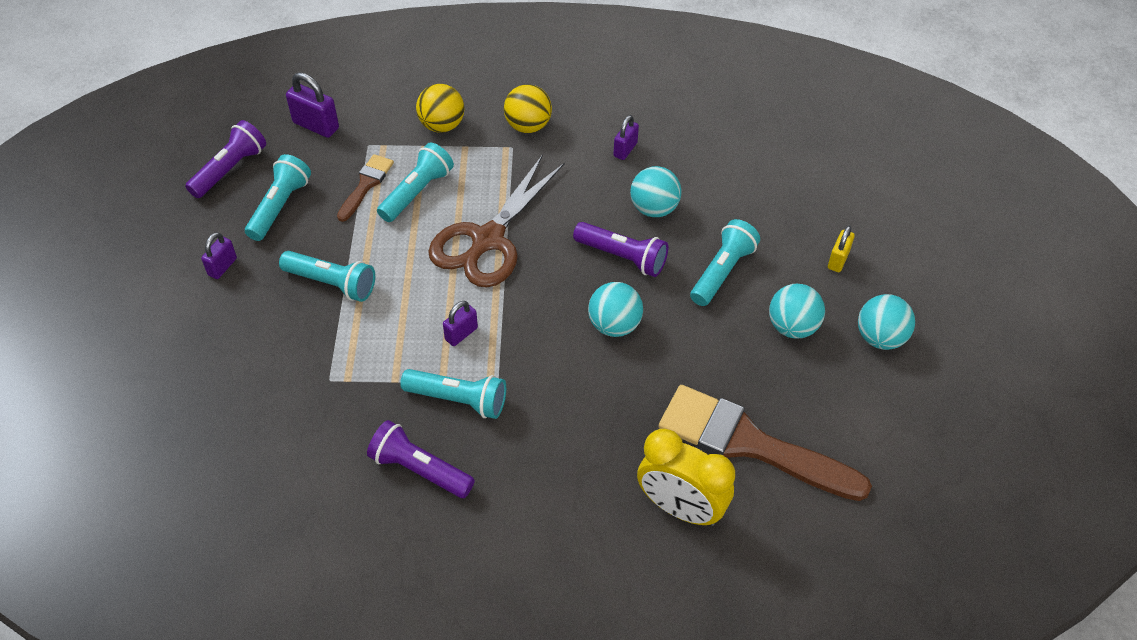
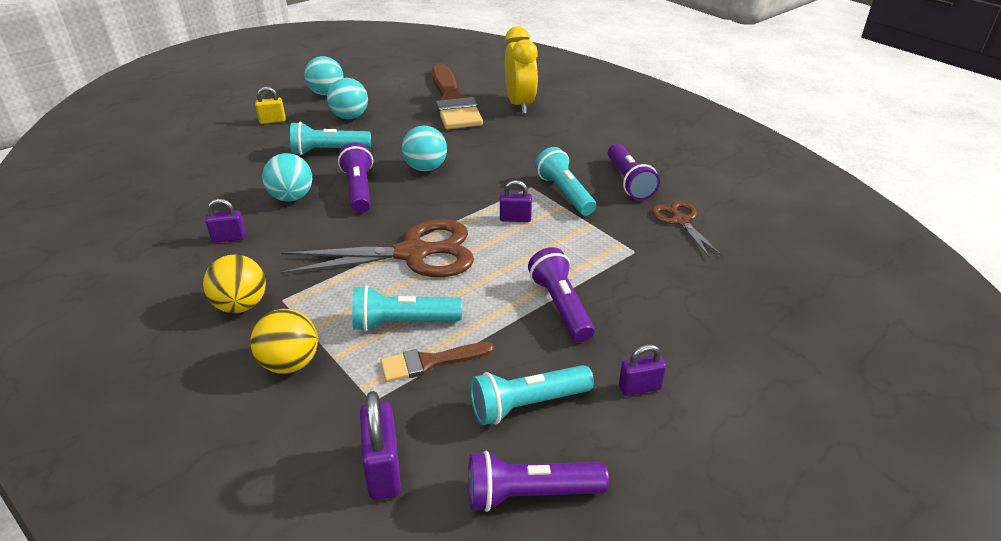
camera: 130 degrees left, 15 degrees down
turquoise flashlight [279,251,375,302] -> purple flashlight [528,247,595,342]
none -> brown scissors [651,201,723,258]

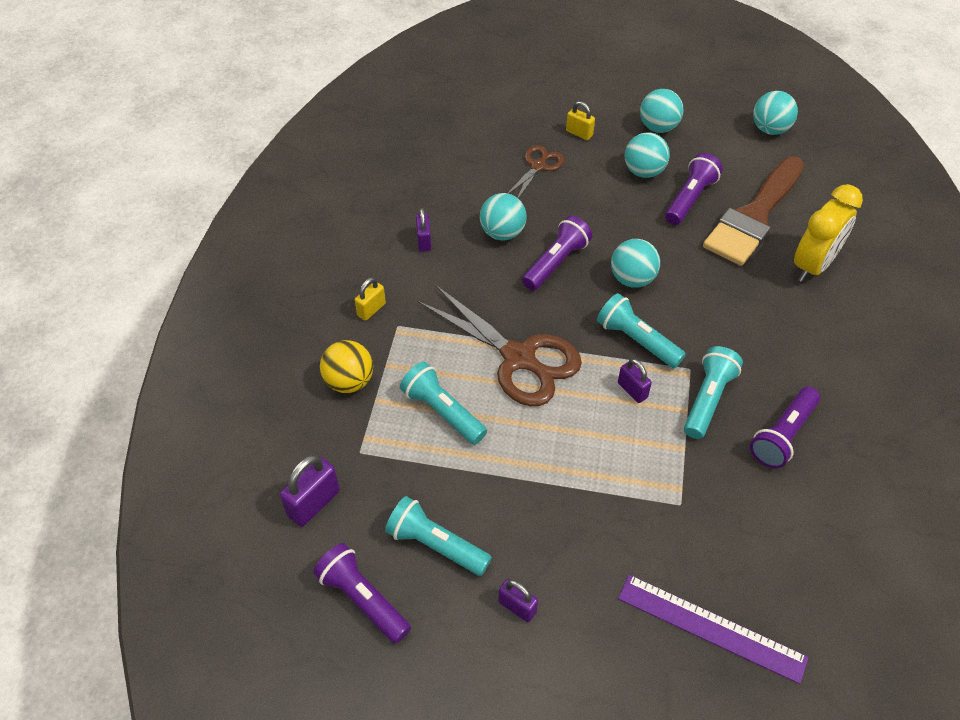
camera: 50 degrees right, 15 degrees up
yellow ball [203,255,266,313] -> yellow padlock [355,277,386,321]
purple padlock [205,199,246,243] -> purple padlock turned 45 degrees clockwise [416,208,431,252]
turquoise flashlight [290,122,371,155] -> turquoise flashlight moved to [597,293,686,368]
brown brush [380,342,494,382] -> none
purple flashlight [528,247,595,342] -> purple flashlight moved to [665,153,723,225]
brown scissors [651,201,723,258] -> brown scissors moved to [507,145,564,198]
none -> purple ruler [618,575,809,684]
none -> turquoise ball [753,91,798,135]

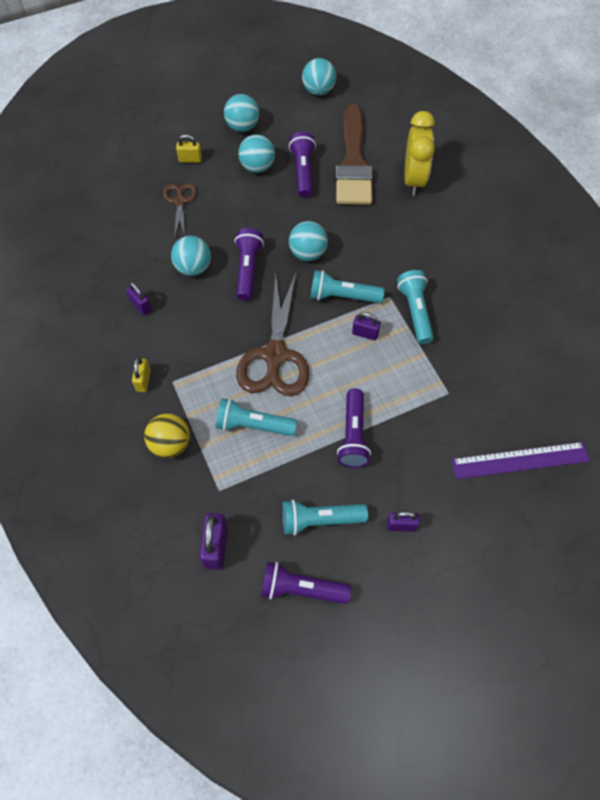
camera: 35 degrees left, 10 degrees up
brown scissors [418,285,582,406] -> brown scissors turned 90 degrees clockwise [236,272,309,396]
purple flashlight [750,387,820,468] -> purple flashlight moved to [337,389,371,468]

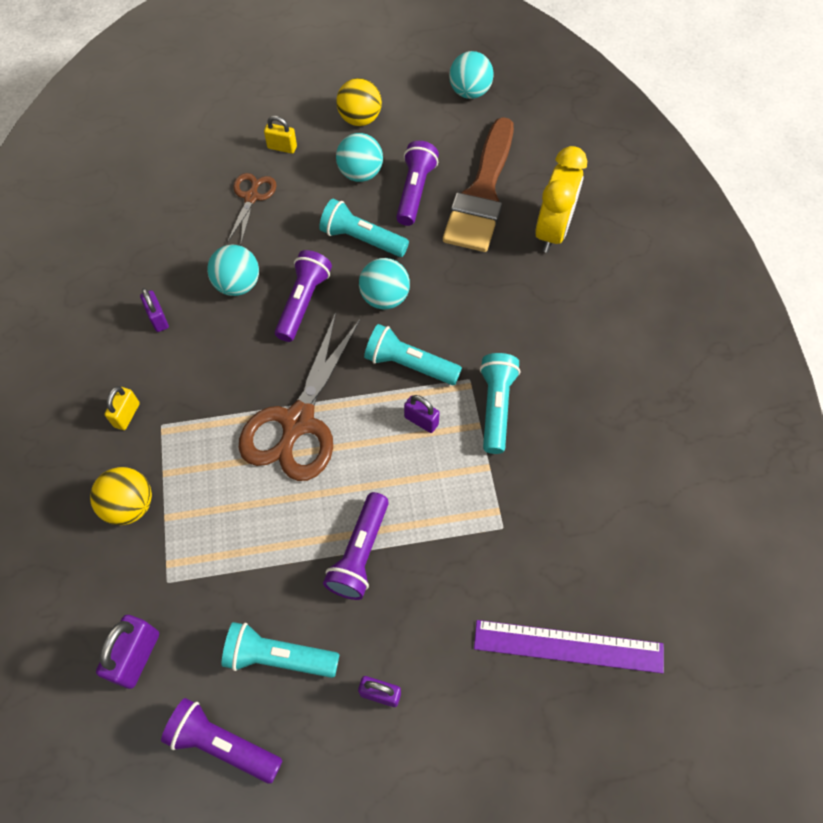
camera: 15 degrees right, 0 degrees up
turquoise flashlight [216,398,297,436] -> turquoise flashlight moved to [319,199,409,257]
turquoise ball [224,94,259,132] -> yellow ball [336,78,382,126]

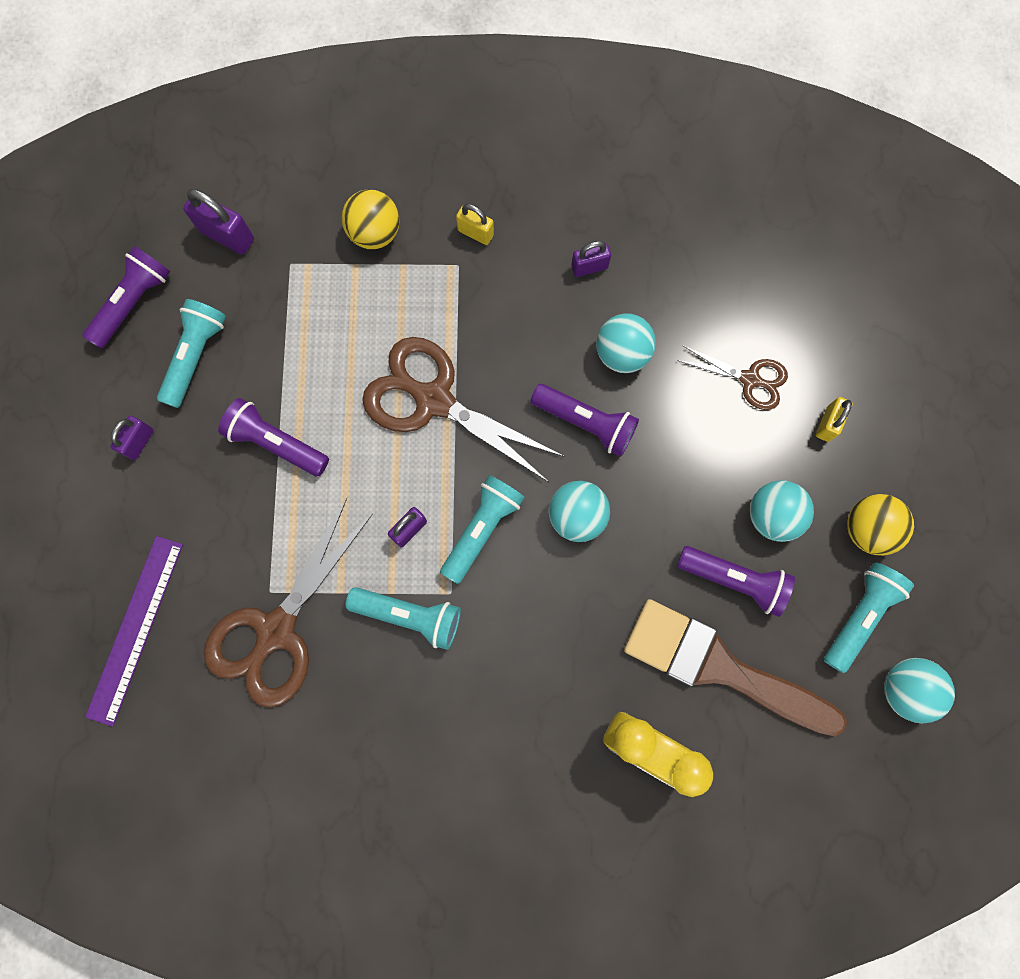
camera: 100 degrees right, 15 degrees up
turquoise flashlight [319,199,409,257] -> turquoise flashlight moved to [824,562,914,673]
none -> brown scissors [204,498,373,708]

